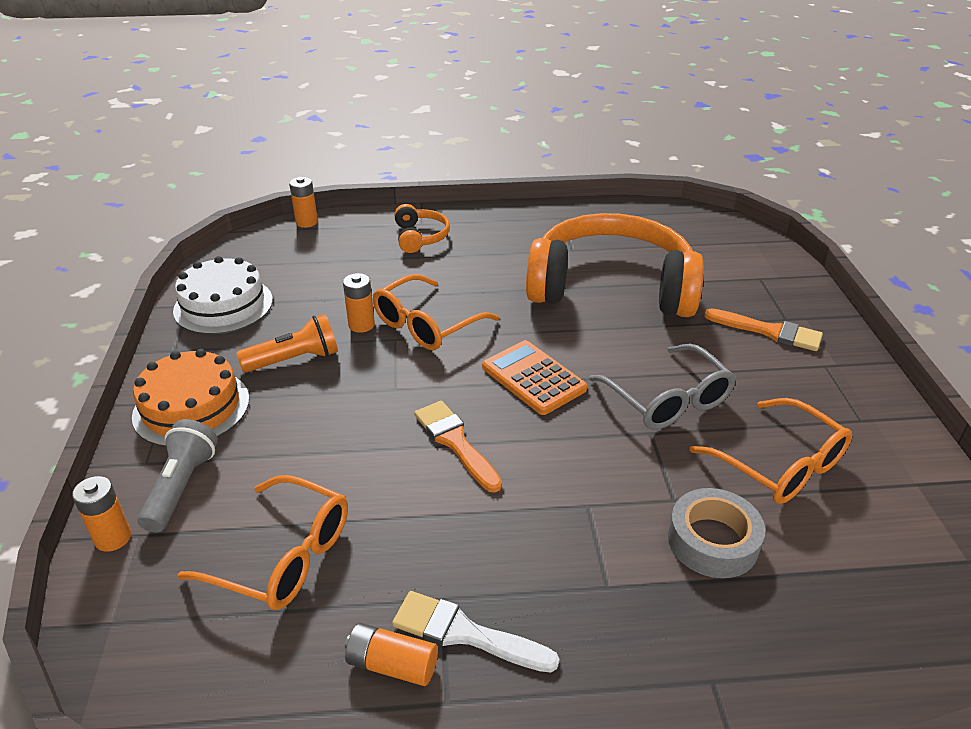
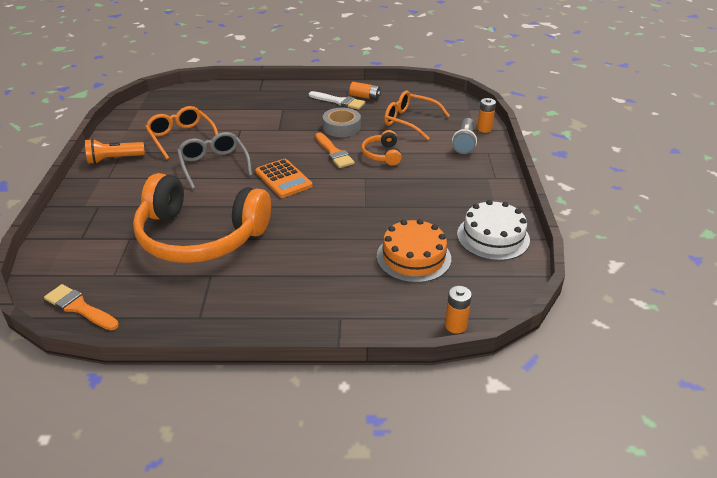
camera: 175 degrees left, 0 degrees up
orange cake [132,349,249,447] -> orange cake moved to [377,219,451,283]
orange flashlight [236,314,338,373] -> orange flashlight moved to [85,139,145,164]
orange battery [343,273,375,333] -> none
orange glasses [373,274,499,350] -> none
orange headphones [394,204,450,253] -> orange headphones moved to [361,130,402,166]
grey tape [668,488,765,578] -> grey tape moved to [323,108,361,137]
orange brush [704,308,823,351] -> orange brush moved to [44,284,119,330]

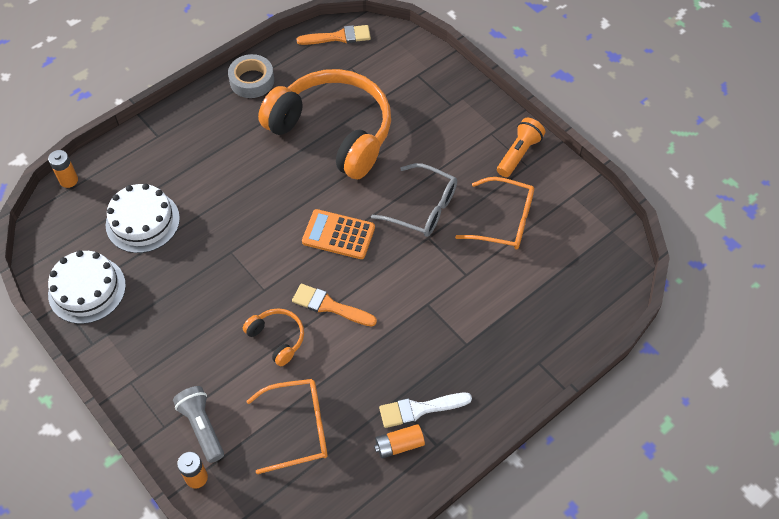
camera: 140 degrees right, 20 degrees up
orange headphones [133,173,271,263] -> orange headphones turned 60 degrees clockwise [258,69,391,179]
grey tape [323,108,361,137] -> grey tape moved to [228,54,274,98]
orange cake [377,219,451,283] -> white cake [106,183,180,253]

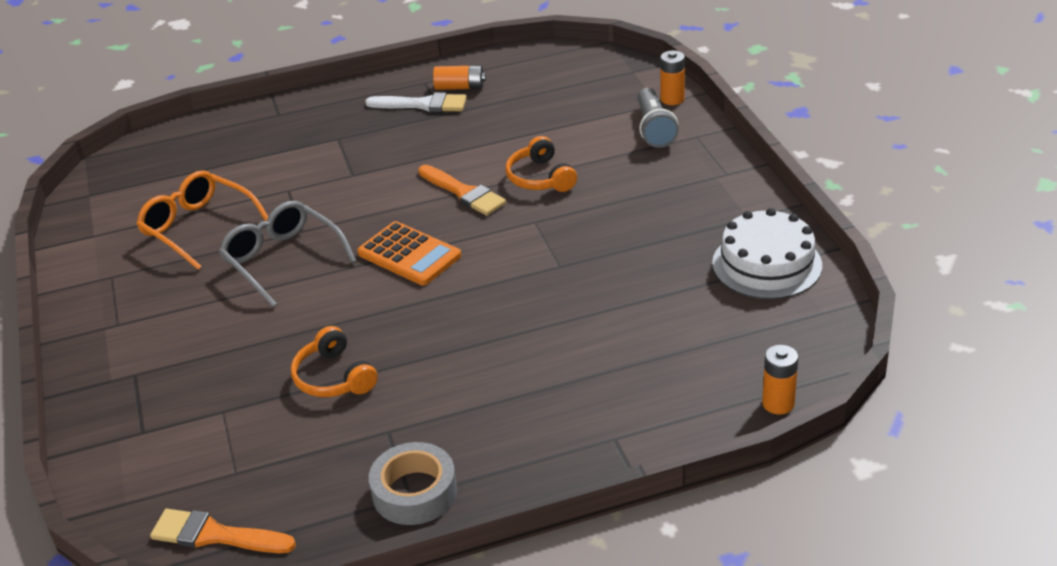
camera: 155 degrees left, 20 degrees down
white cake [106,183,180,253] -> none
orange glasses [247,379,328,474] -> none
orange headphones [258,69,391,179] -> orange headphones [291,326,378,397], size x0.42
orange flashlight [497,118,545,177] -> none

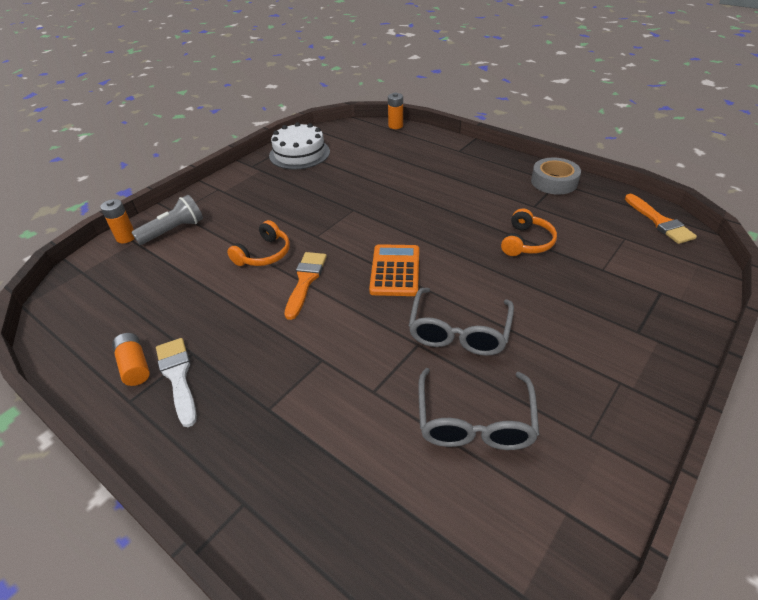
camera: 125 degrees left, 5 degrees up
orange glasses [136,170,268,270] -> grey glasses [418,368,539,450]

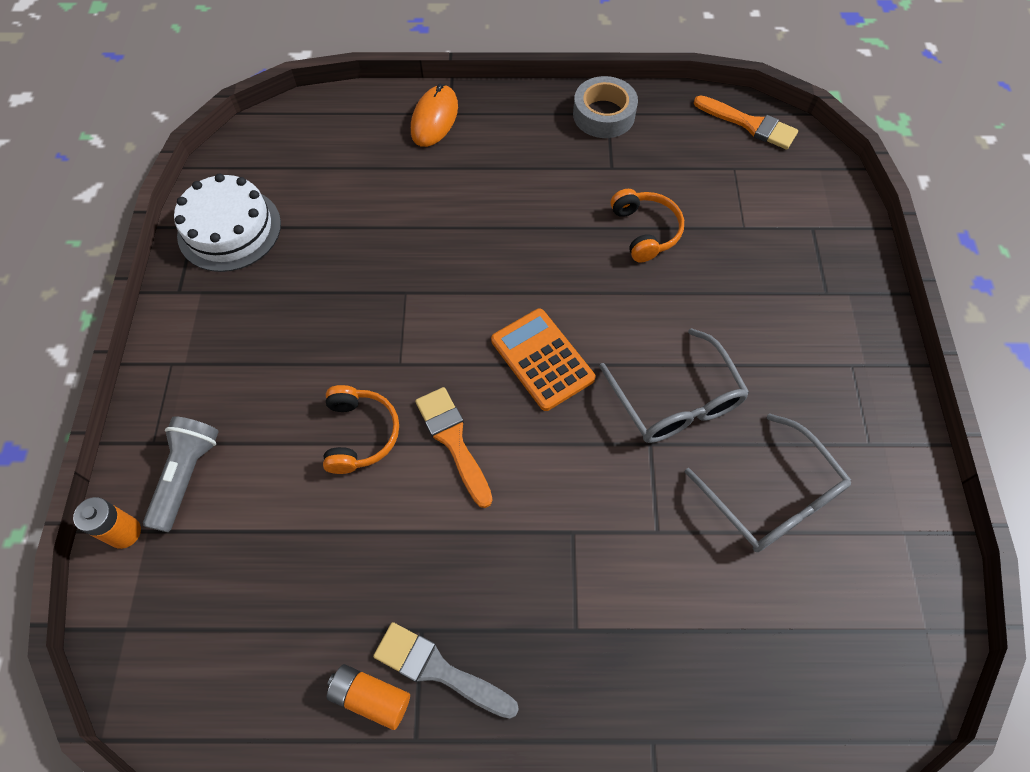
camera: 40 degrees left, 20 degrees up
white brush [156,338,197,427] -> grey brush [373,622,519,719]
orange battery [388,93,403,129] -> none
none -> orange mouse [411,84,458,147]

